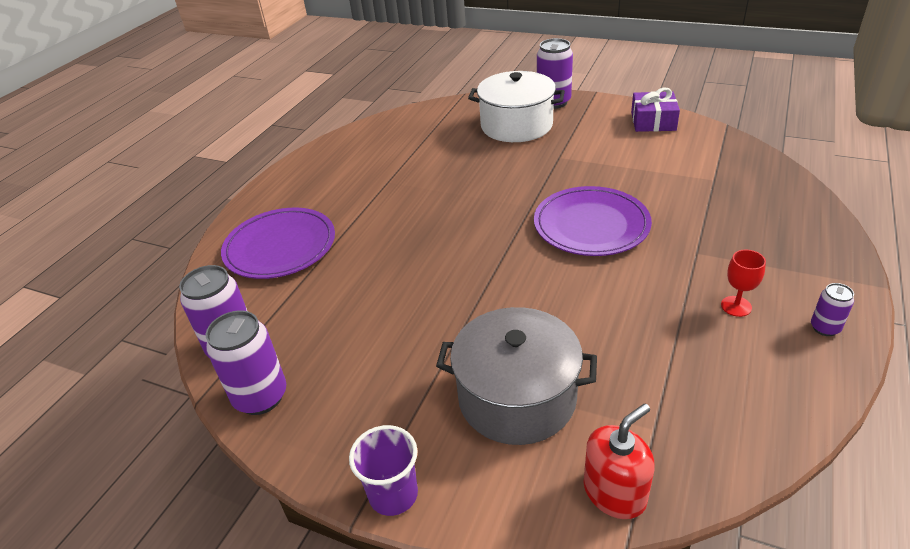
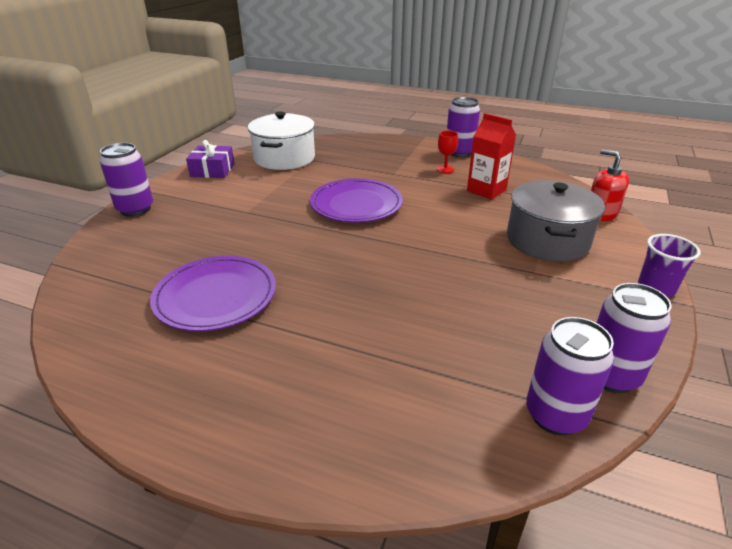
camera: 95 degrees left, 5 degrees down
purple plate [221,207,335,279] -> purple plate moved to [150,256,276,332]
white pot [468,71,565,142] -> white pot moved to [248,112,315,170]
purple can [811,283,854,336] -> purple can [447,97,480,157], size x1.93
none -> red carton [467,113,516,200]

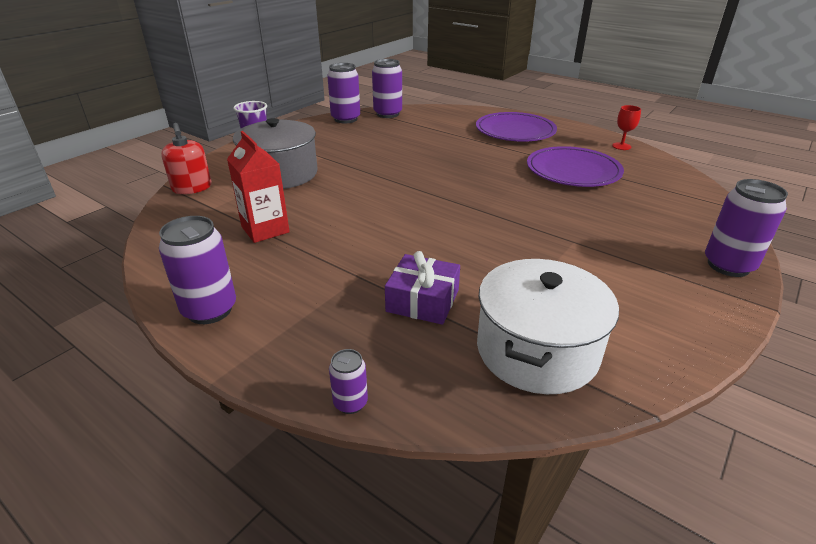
camera: 165 degrees left, 0 degrees up
purple gift [186,140,235,178] -> purple gift moved to [385,251,460,325]
purple plate [310,178,403,222] -> purple plate moved to [476,112,557,142]
red goblet [437,131,458,173] -> red goblet moved to [612,105,641,150]
none -> purple can [329,349,368,414]

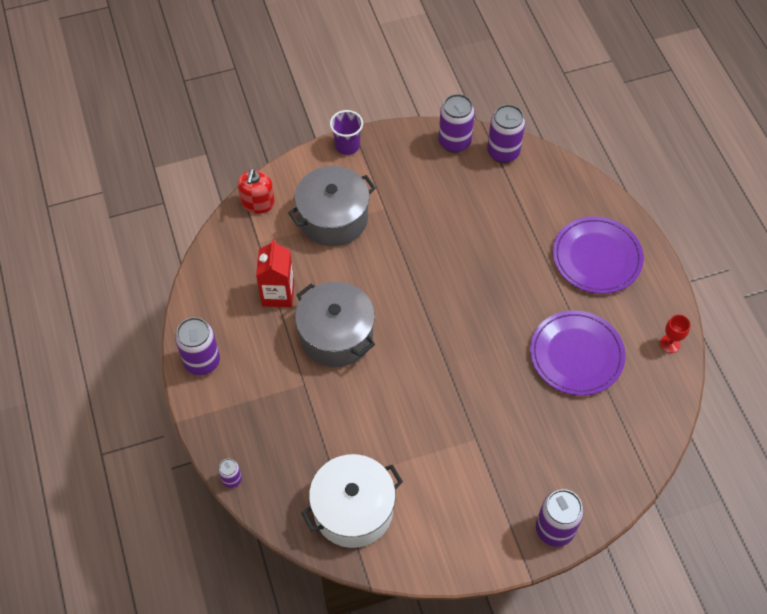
camera: 35 degrees right, 25 degrees up
purple gift [385,251,460,325] -> none
none -> grey pot [295,282,375,367]

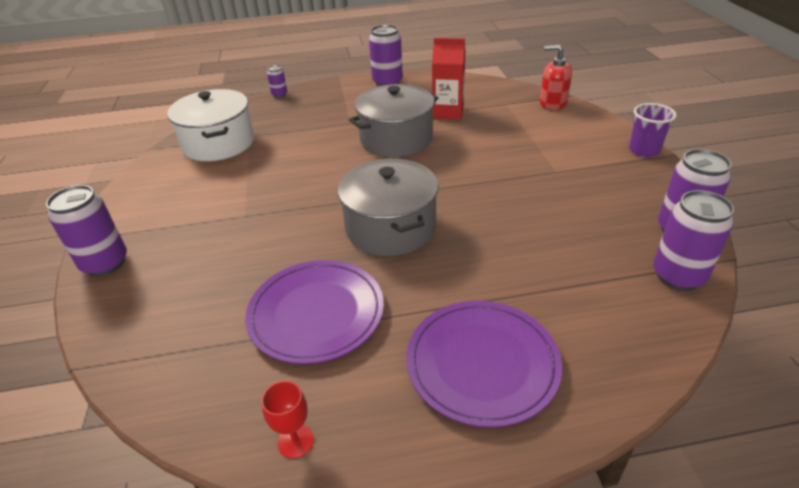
camera: 100 degrees right, 20 degrees down
grey pot [288,166,376,246] -> grey pot moved to [338,159,439,256]

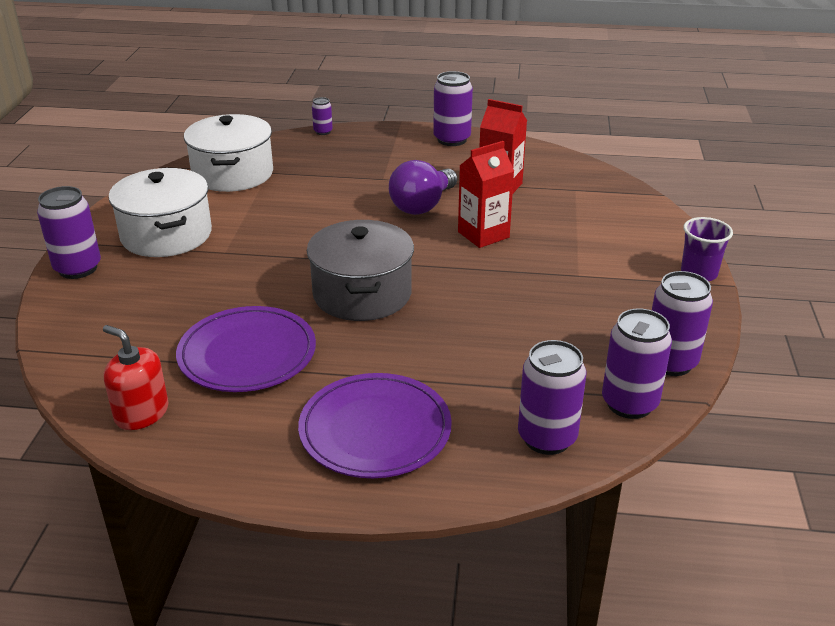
camera: 15 degrees right, 5 degrees down
red goblet [261,381,314,459] -> none
grey pot [349,84,439,157] -> purple light bulb [389,160,458,215]
red soap dispenser [540,45,572,110] -> red soap dispenser moved to [103,325,169,430]
none -> white pot [108,168,212,257]
none -> red carton [458,141,514,248]
none -> purple can [518,340,586,455]

